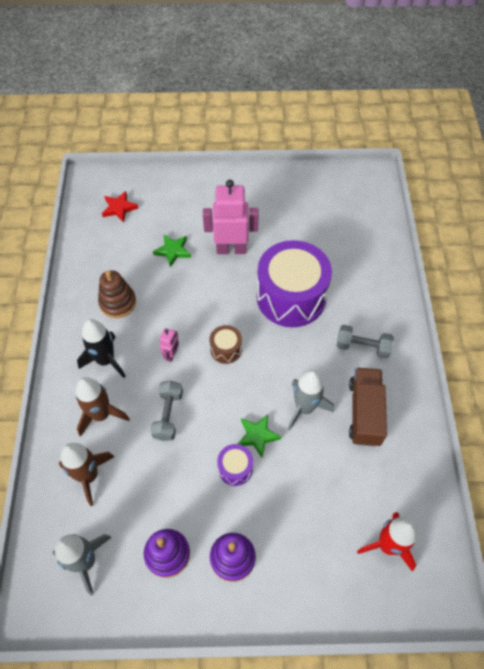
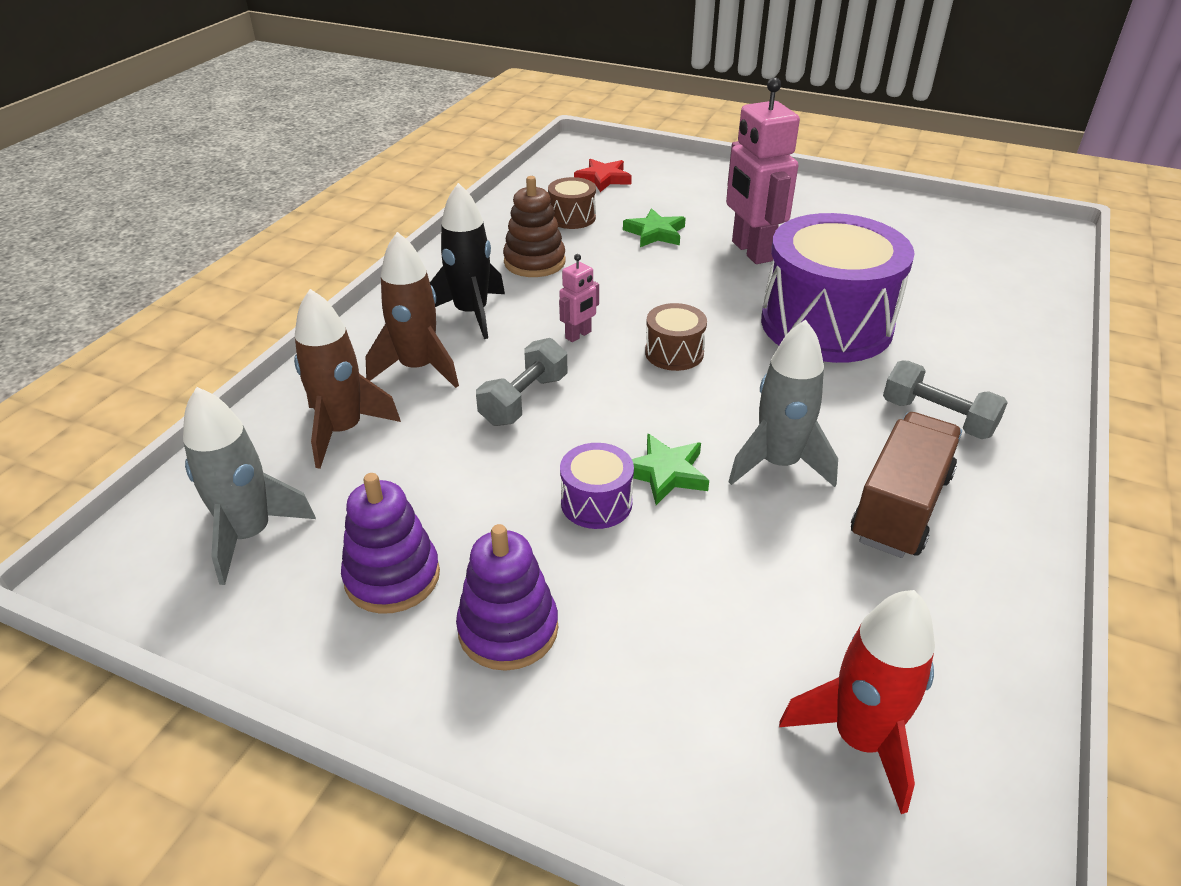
camera: 25 degrees right, 20 degrees down
pink robot [203,180,259,254] -> pink robot turned 135 degrees counterclockwise [726,77,800,264]
none -> brown drum [548,177,596,229]

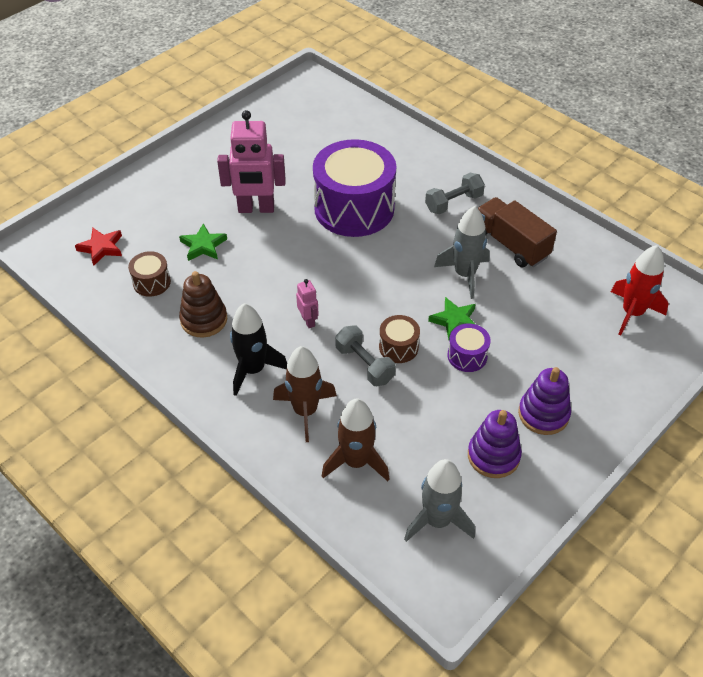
camera: 70 degrees left, 10 degrees up
brown drum [645,303,707,371] -> brown drum moved to [379,315,420,363]

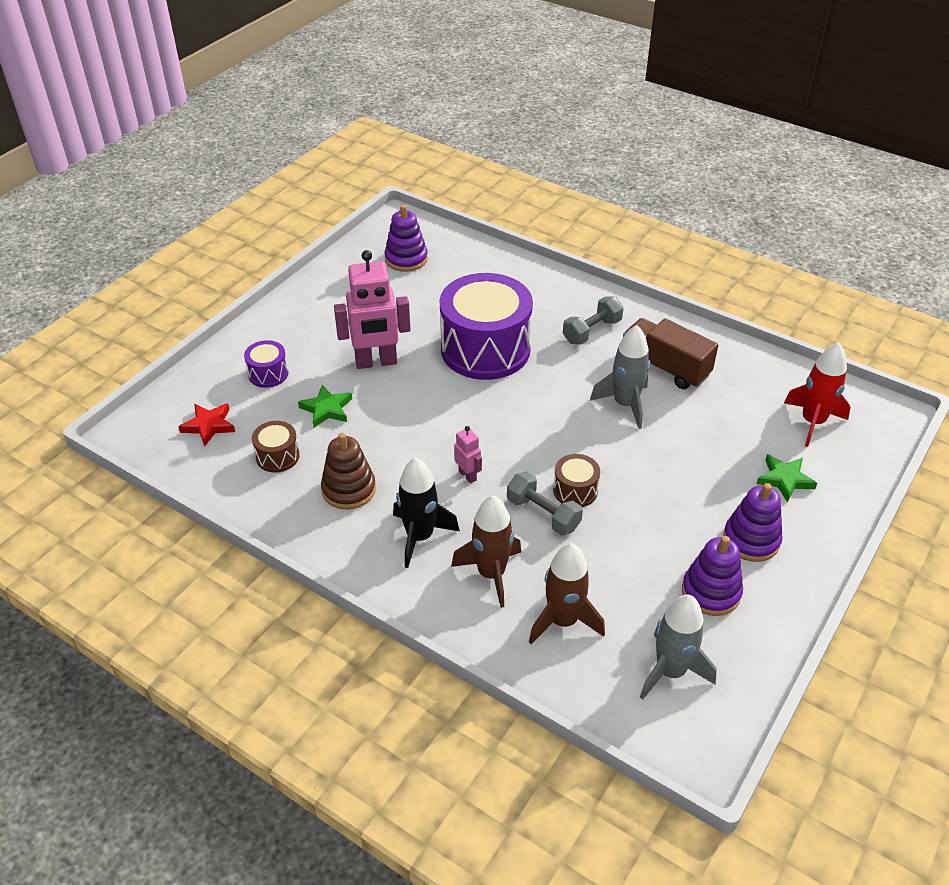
camera: 10 degrees left, 5 degrees down
green star [428,297,476,340] -> green star moved to [756,454,817,502]
purple drum [448,323,491,372] -> purple drum moved to [244,340,288,388]
none -> purple stacking toy [384,205,428,272]

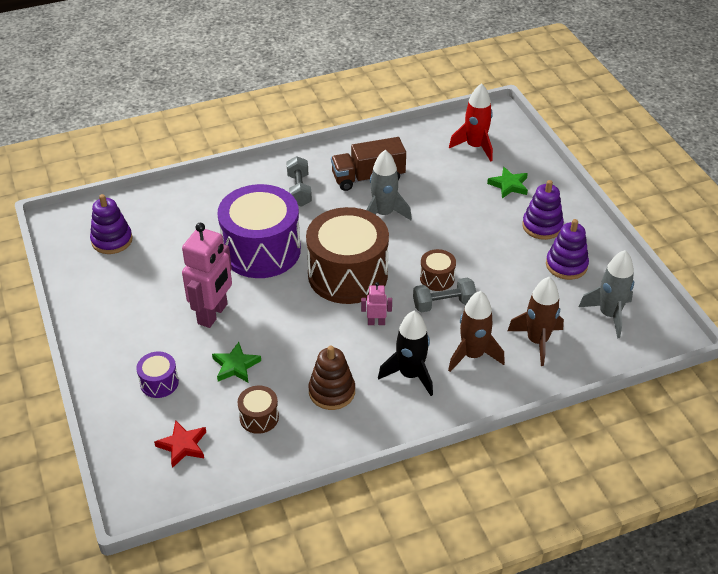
camera: 55 degrees left, 0 degrees up
none -> brown drum [306,207,389,304]

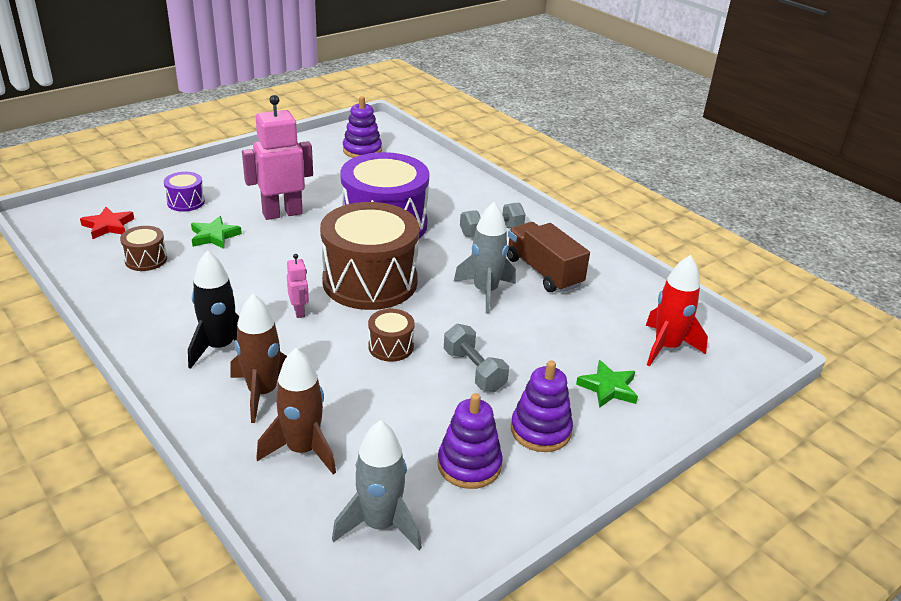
camera: 70 degrees right, 10 degrees down
pink robot [182,223,232,328] -> pink robot turned 150 degrees clockwise [242,95,313,220]
brown stacking toy [309,346,355,410] -> none
grey dumbbell [413,277,476,313] -> grey dumbbell moved to [444,324,509,392]

